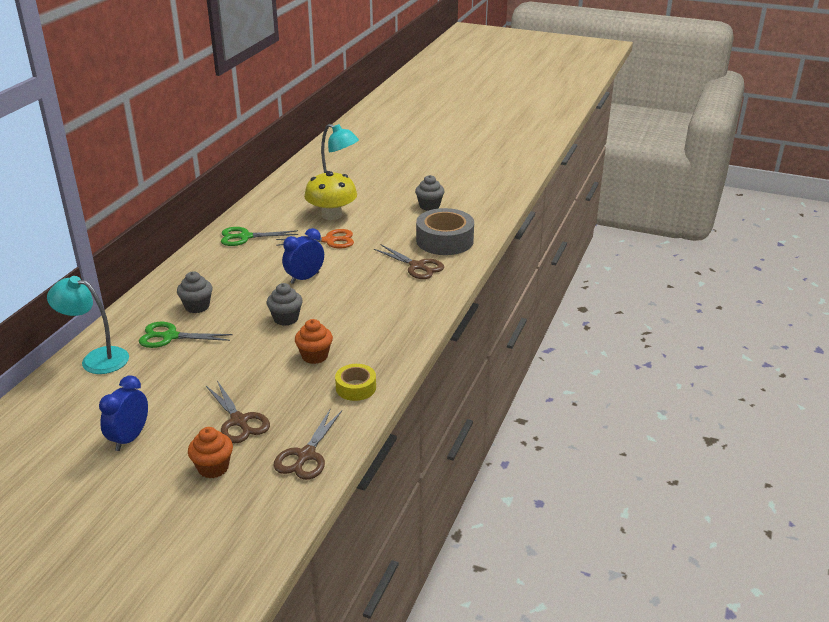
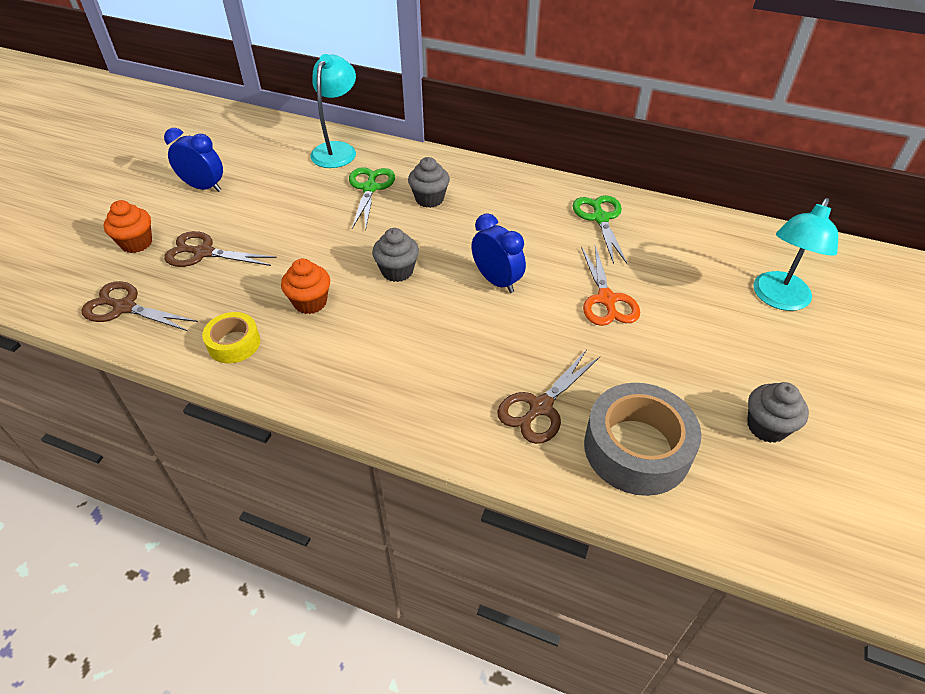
camera: 90 degrees right, 15 degrees up
brown scissors [206,381,270,443] -> brown scissors turned 45 degrees clockwise [164,231,277,267]
yellow mushroom [304,171,357,220] -> none

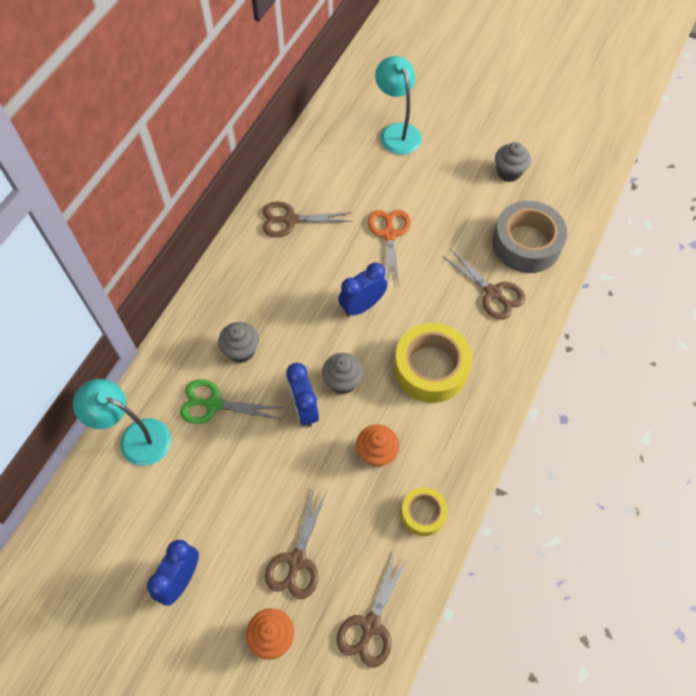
camera: 85 degrees left, 15 degrees up
green scissors [573,195,628,264] -> brown scissors [263,201,353,237]
orange scissors [581,245,640,326] -> orange scissors turned 90 degrees counterclockwise [368,210,411,286]
turquoise lamp [753,198,838,311] -> turquoise lamp turned 150 degrees counterclockwise [375,56,422,154]
none -> blue clock [286,363,319,427]
none -> yellow tape [394,323,472,403]

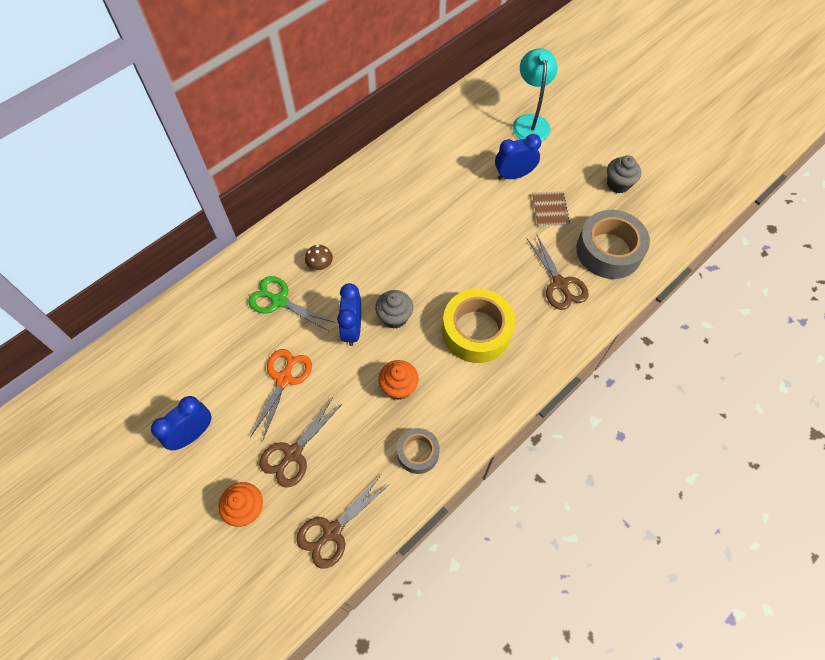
camera: 20 degrees right, 0 degrees up
turquoise lamp [73,379,171,466] -> none
grey cupcake [218,322,259,363] -> brown mushroom [305,245,333,270]
brown scissors [263,201,353,237] -> none
blue clock [338,263,387,317] -> blue clock moved to [495,134,541,180]
orange scissors [368,210,411,286] -> orange scissors moved to [250,349,312,442]
yellow tape [401,487,448,536] -> grey tape [397,428,440,474]
none -> brown notebook [532,191,570,227]

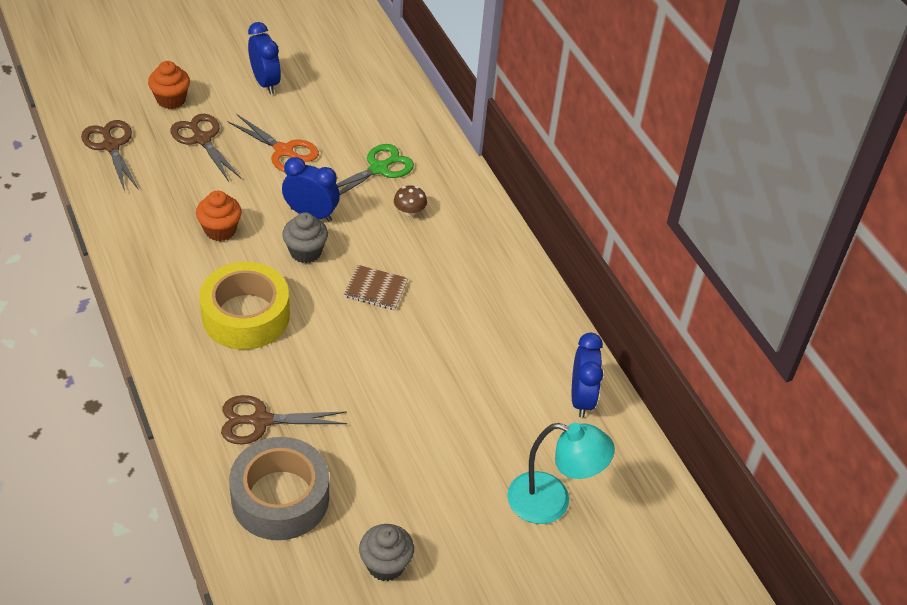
camera: 105 degrees right, 15 degrees down
grey tape [397,428,440,474] -> none
blue clock [495,134,541,180] -> blue clock moved to [572,333,603,418]
brown notebook [532,191,570,227] -> brown notebook moved to [344,265,408,310]

